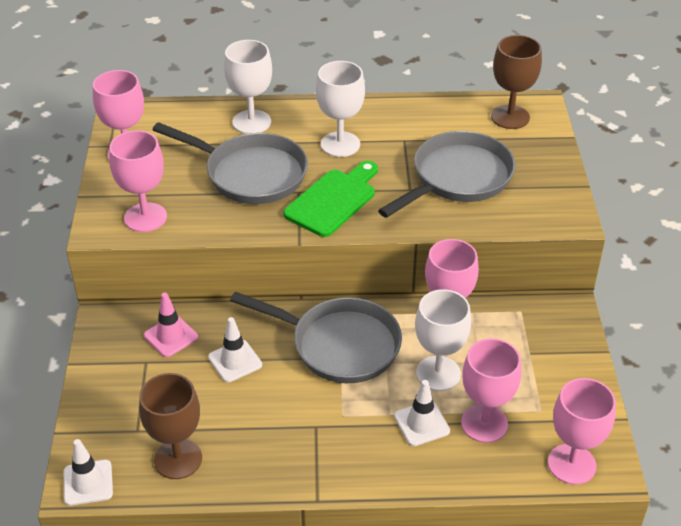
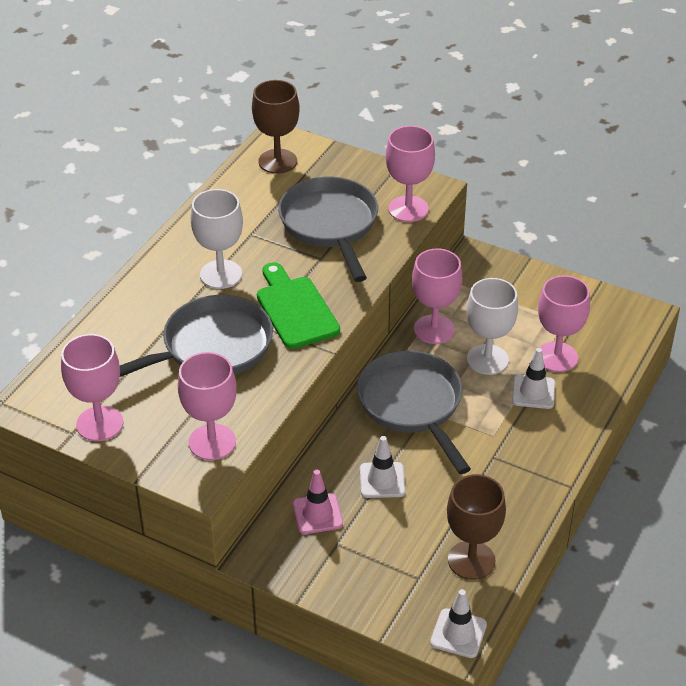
camera: 60 degrees left, 0 degrees up
white goblet [224,40,272,134] -> none
grey pan [230,292,402,383] -> grey pan turned 75 degrees counterclockwise [357,350,471,474]
pink goblet [548,378,616,485] -> pink goblet moved to [386,126,435,222]

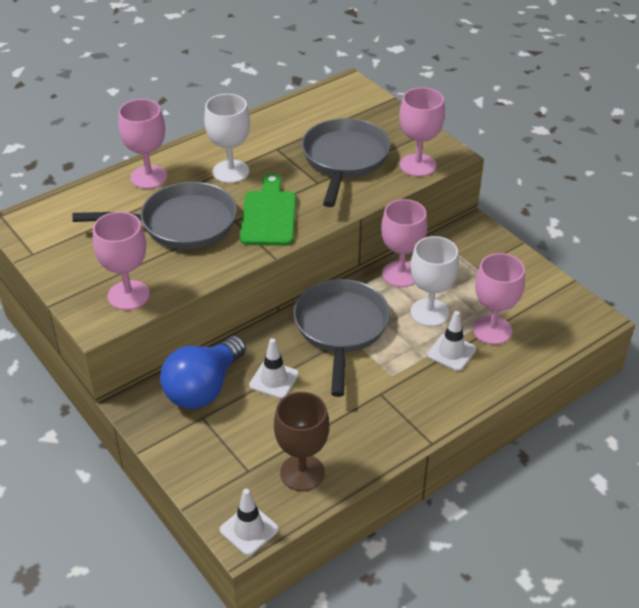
camera: 25 degrees right, 0 degrees up
pink goblet [61,334,124,441] -> pink goblet moved to [118,99,168,189]
brown goblet [252,80,300,174] -> none
pink traffic cone [293,470,343,534] -> blue light bulb [160,335,246,409]

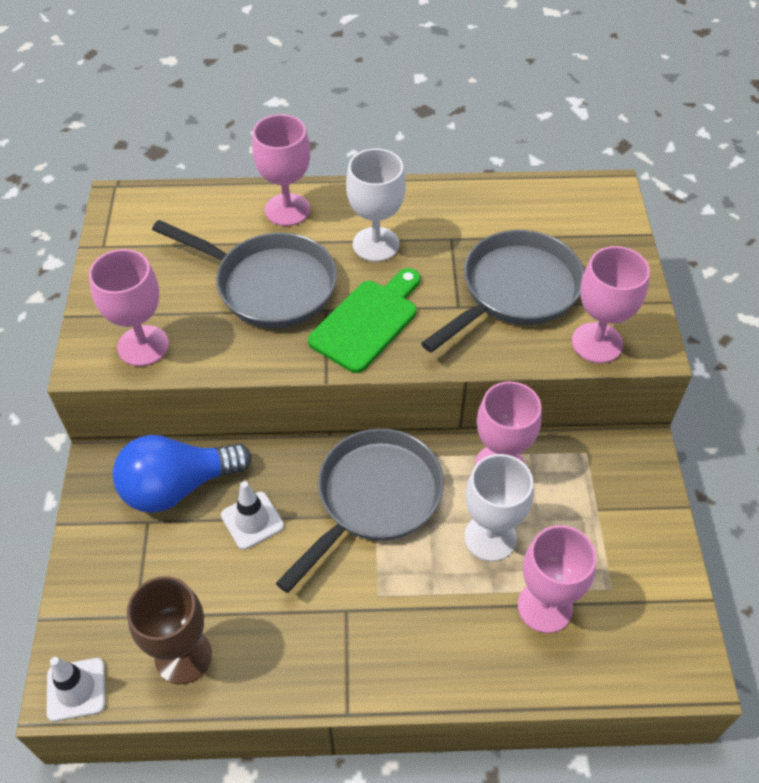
camera: 35 degrees right, 10 degrees up
white traffic cone [427,311,476,371] -> none

